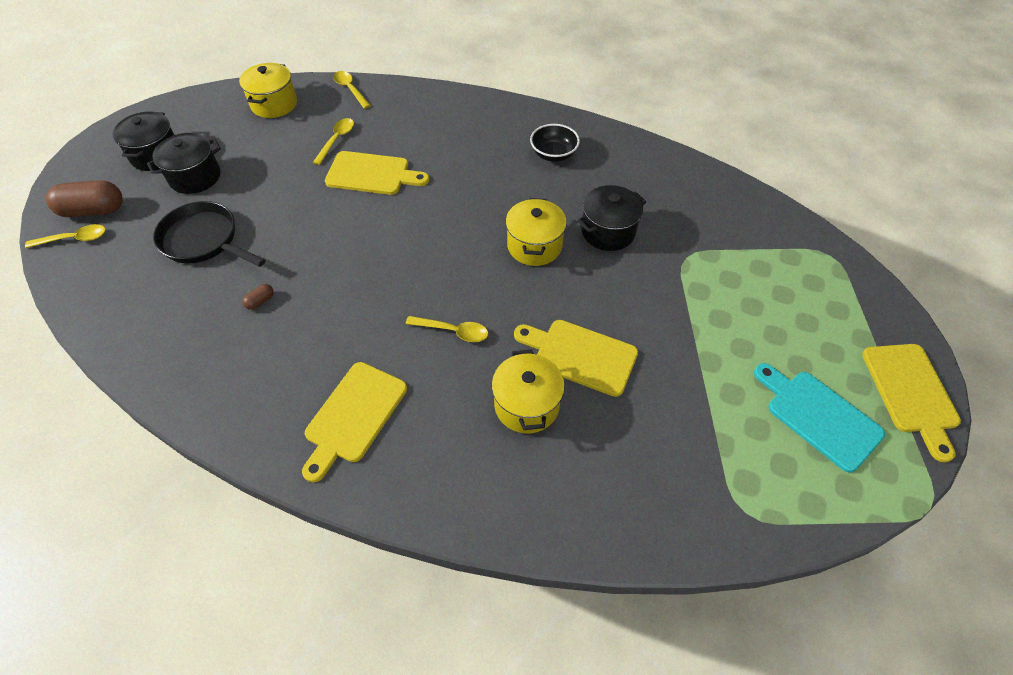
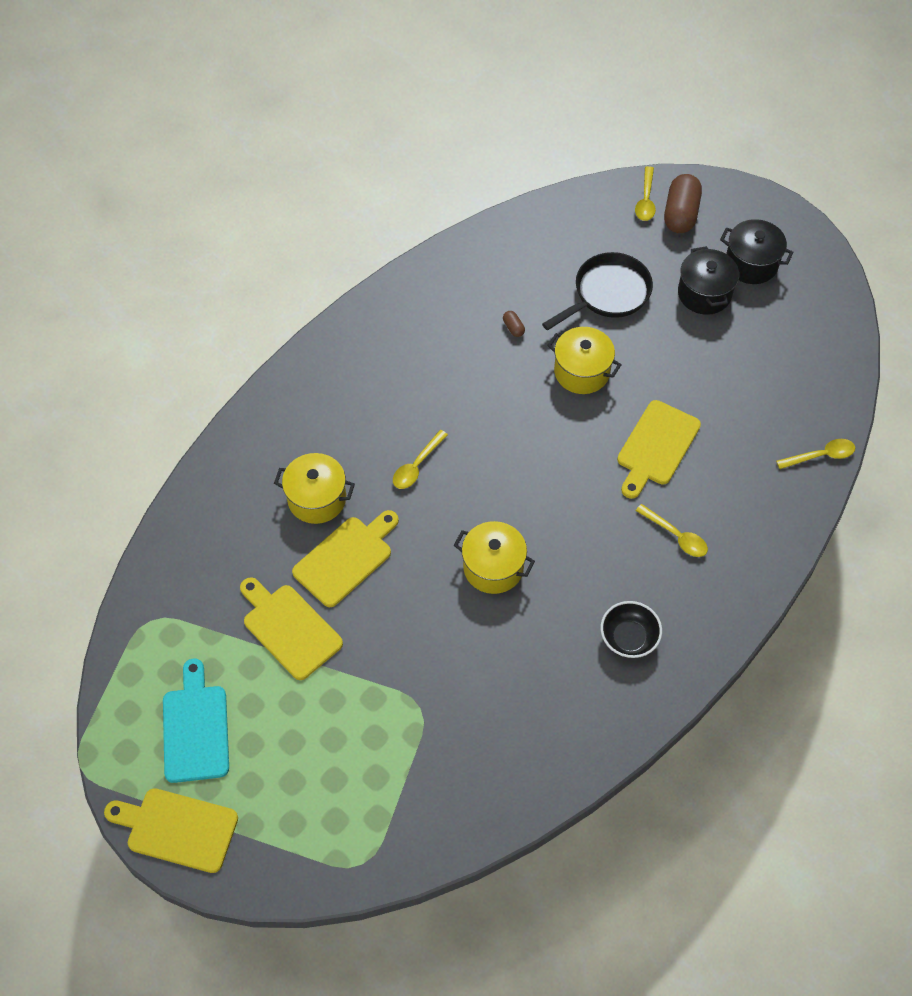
camera: 110 degrees right, 5 degrees up
yellow pot [239,63,297,118] -> yellow pot moved to [547,327,622,394]
yellow cutting board [302,362,407,483] -> yellow cutting board moved to [240,577,343,680]
yellow spoon [313,118,354,165] -> yellow spoon moved to [636,504,708,557]
black pot [577,185,646,251] -> none
turquoise cutting board [754,363,885,473] -> turquoise cutting board turned 75 degrees counterclockwise [163,658,229,783]

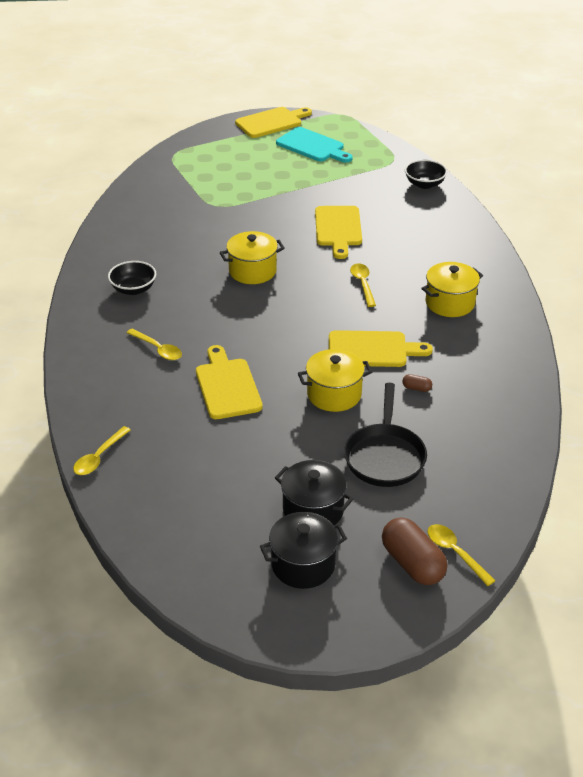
camera: 135 degrees right, 20 degrees down
yellow cutting board [240,577,343,680] -> yellow cutting board moved to [329,330,433,367]
yellow pot [274,453,355,524] -> yellow pot moved to [421,262,483,317]
yellow spoon [636,504,708,557] -> yellow spoon turned 135 degrees counterclockwise [127,328,182,360]
none -> black bowl [405,160,447,189]

